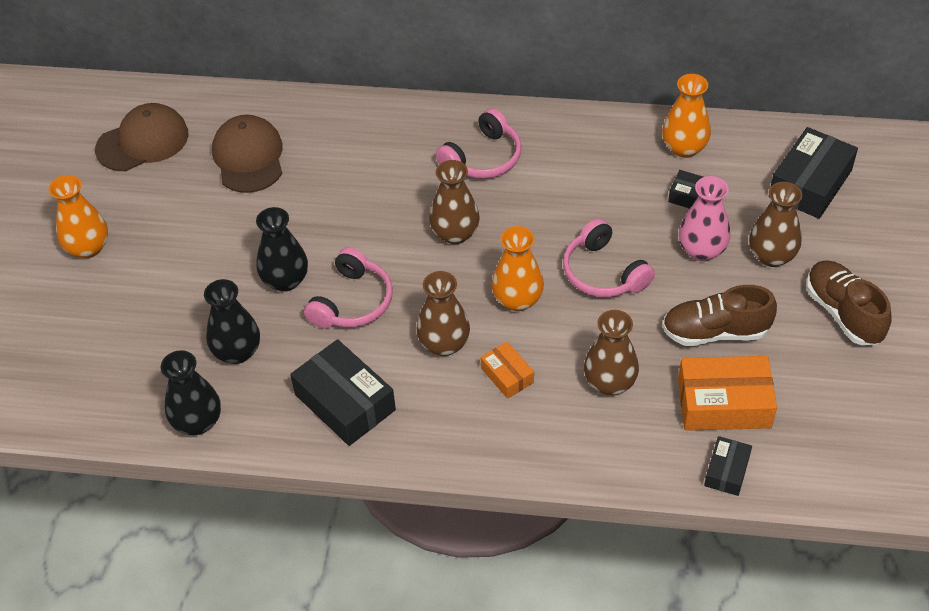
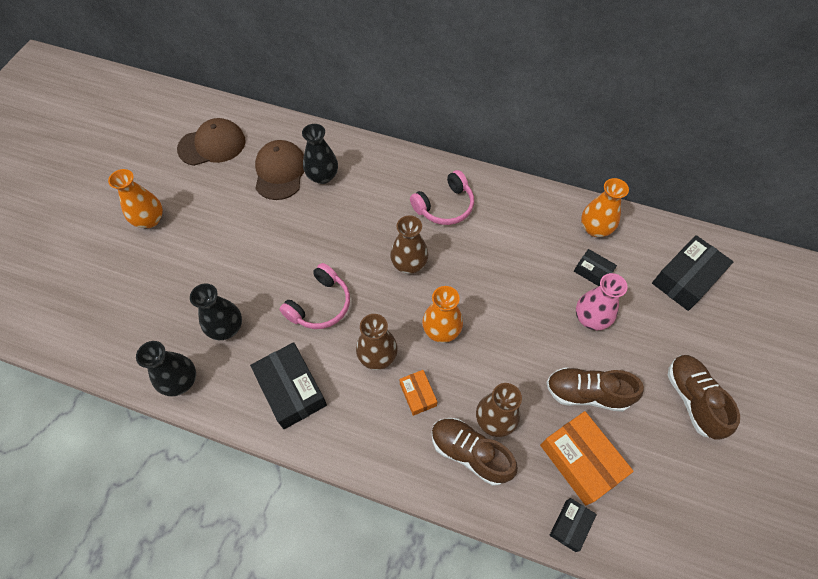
camera: 10 degrees right, 10 degrees up
black vase [256,207,308,292] -> black vase moved to [302,124,338,184]
pink headphones [563,218,655,297] -> none
orange box [678,356,777,431] -> orange box turned 45 degrees clockwise [540,411,634,505]
brown vase [749,182,802,267] -> none
none -> brown shoe [432,418,518,486]

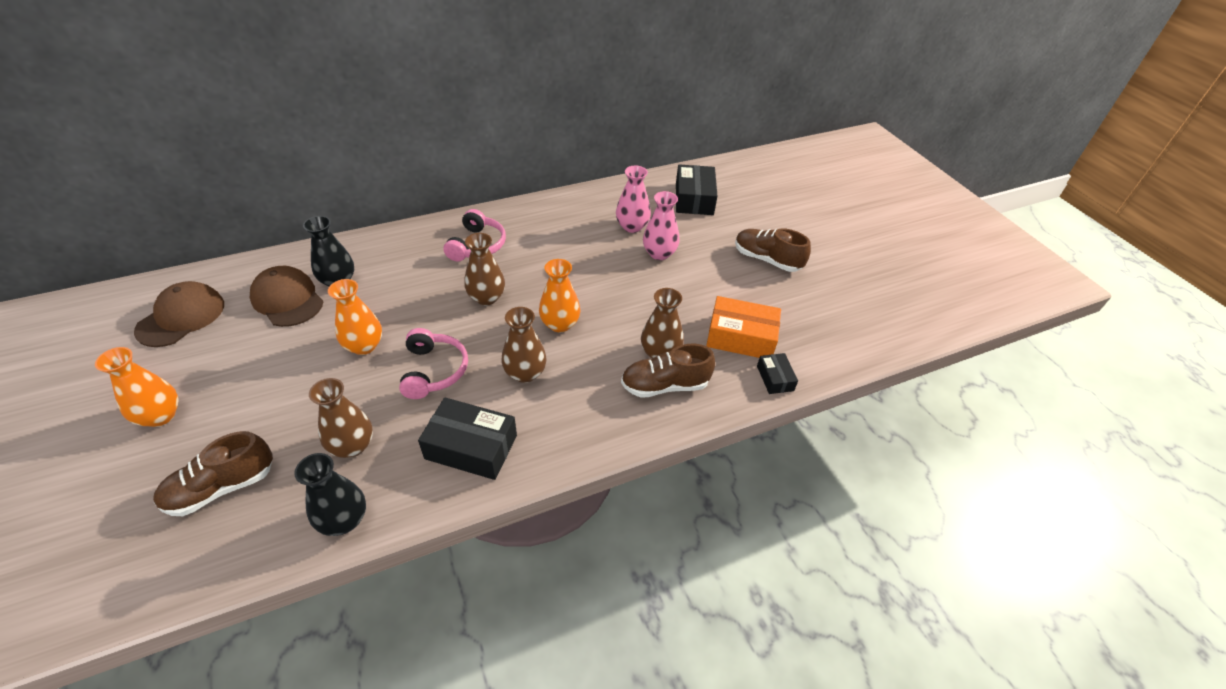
camera: 45 degrees left, 15 degrees down
black vase [190,283,242,340] -> brown vase [309,378,373,458]
orange box [400,370,437,416] -> none
brown shoe [546,367,644,412] -> brown shoe moved to [153,431,273,516]
black box [574,249,617,286] -> pink vase [616,166,651,233]
orange vase [581,178,629,237] -> orange vase moved to [328,279,382,355]

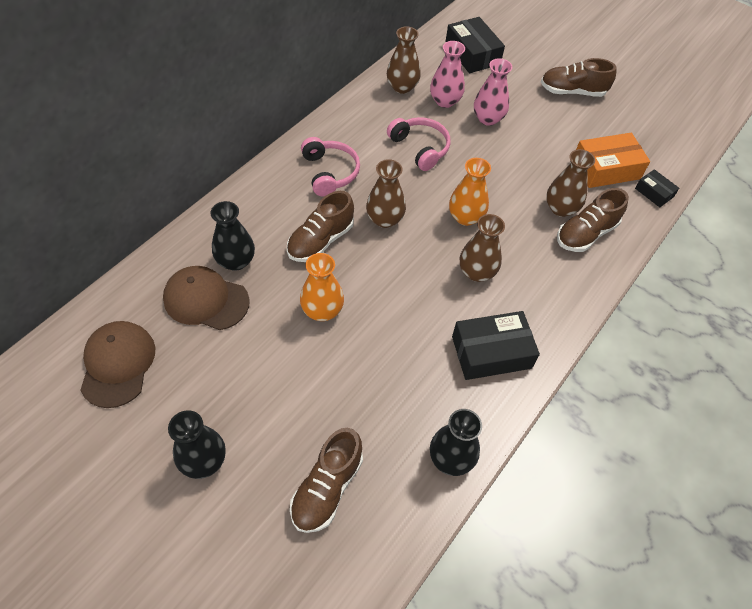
camera: 30 degrees left, 10 degrees up
orange vase [95,347,178,427] -> black vase [168,410,226,479]
brown vase [309,378,373,458] -> brown vase moved to [387,26,421,94]
pink headphones [399,328,468,399] -> pink headphones moved to [387,117,450,171]
none -> brown shoe [287,191,354,262]

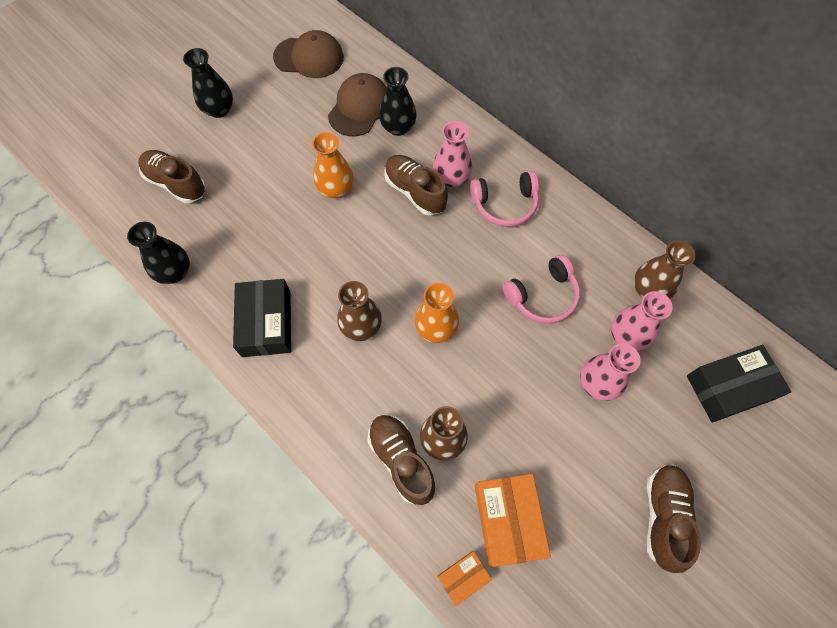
camera: 100 degrees right, 10 degrees up
brown vase [366,159,406,228] -> none
black box [635,169,679,207] -> orange box [437,551,492,606]
none -> pink vase [433,121,472,188]

